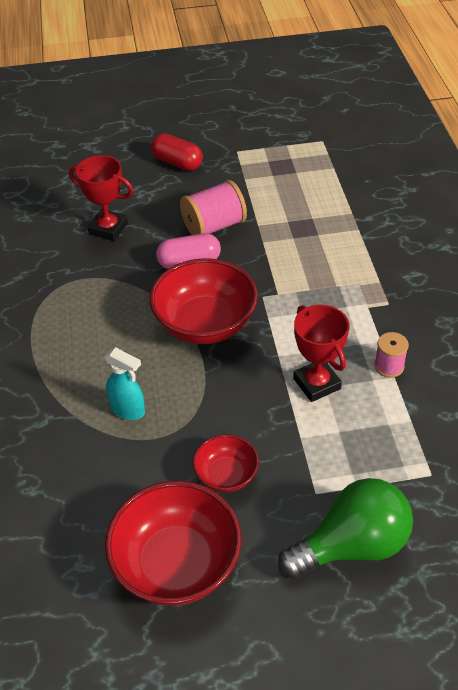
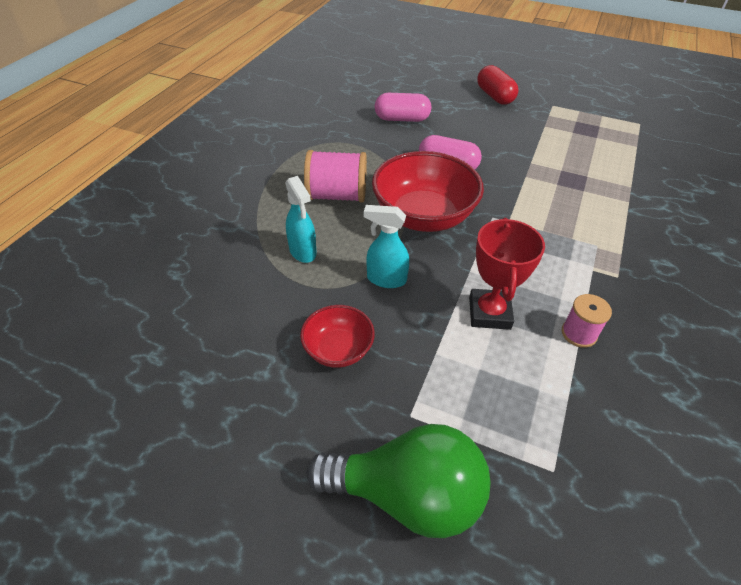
camera: 30 degrees right, 0 degrees up
red trophy [69,155,133,241] -> pink capsule [375,93,431,122]
red bowl [105,481,242,606] -> none
pink spool [180,180,247,235] -> pink spool moved to [304,150,367,203]
none -> turquoise spray bottle [364,205,409,288]

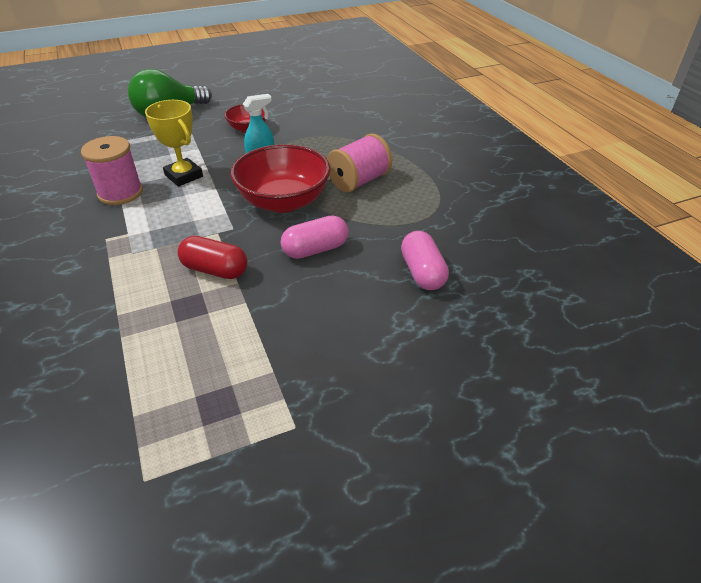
camera: 135 degrees right, 5 degrees down
turquoise spray bottle [285,176,317,263] -> none
pink capsule [375,93,431,122] -> pink capsule turned 60 degrees counterclockwise [401,231,449,290]
red trophy [469,218,545,330] -> yellow trophy [145,100,203,187]
red capsule [477,65,519,105] -> red capsule moved to [178,236,247,279]
pink spool [562,294,612,348] -> pink spool [81,136,143,205], size x1.73

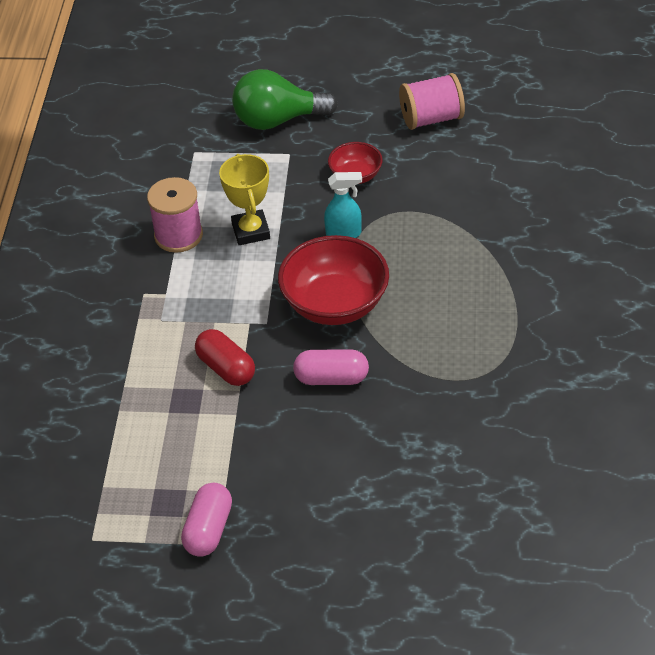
camera: 30 degrees right, 5 degrees up
pink spool [327,133,392,193] -> pink spool moved to [399,73,465,130]
pink capsule [401,231,449,290] -> pink capsule moved to [181,483,232,557]

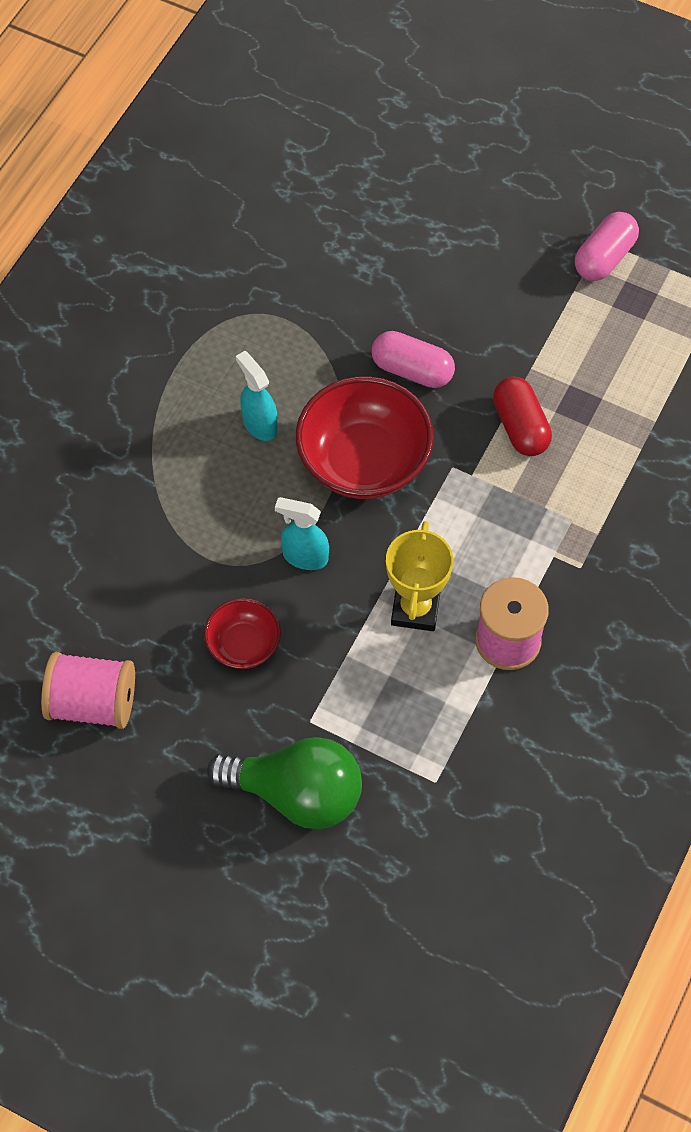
camera: 160 degrees left, 15 degrees up
none -> turquoise spray bottle [236,351,278,441]

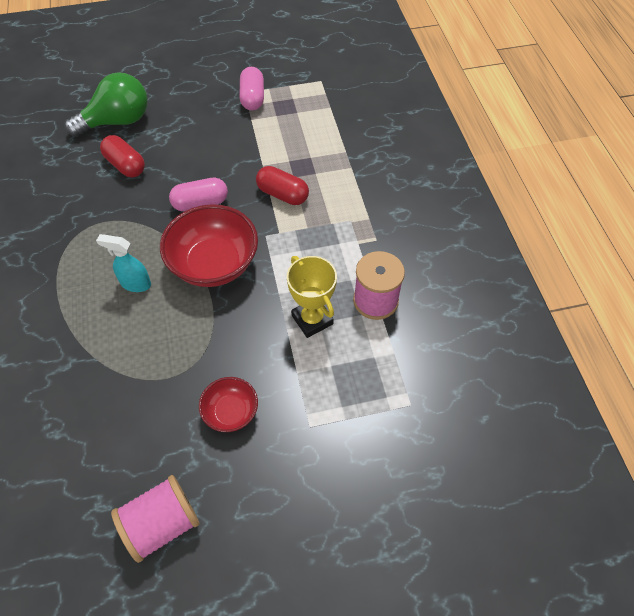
camera: 40 degrees left, 5 degrees down
green light bulb [207,737,362,829] -> green light bulb moved to [64,72,148,137]
turquoise spray bottle [275,497,329,570] -> none
none -> red capsule [100,135,145,177]

